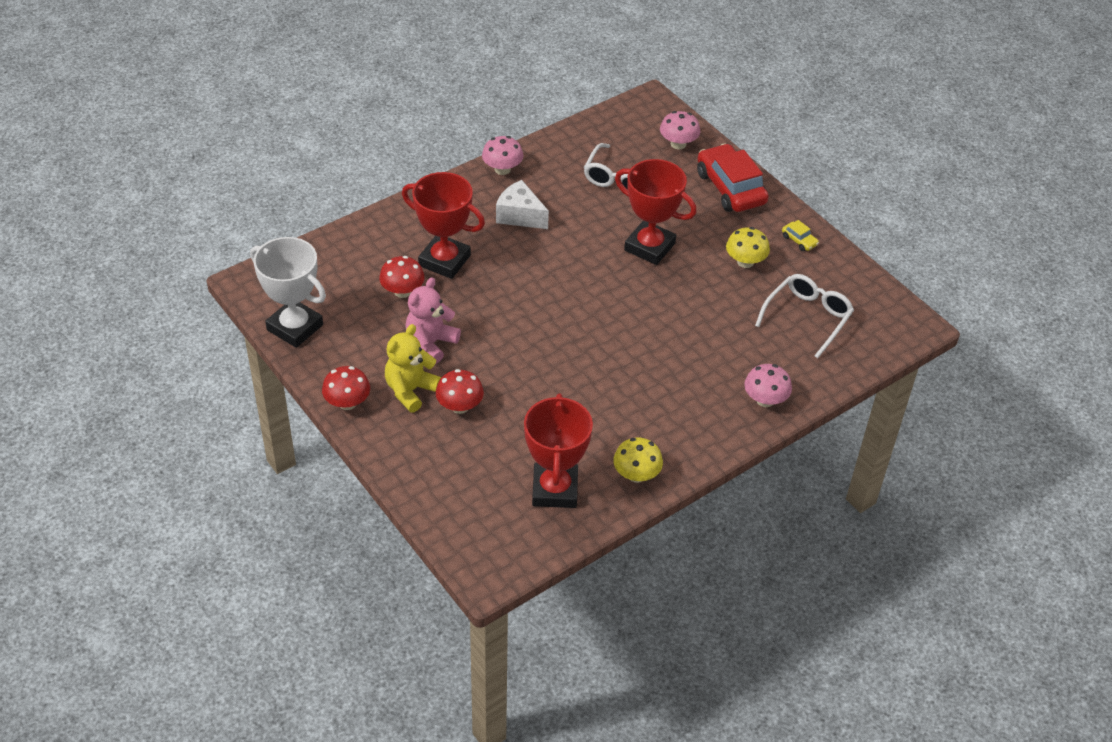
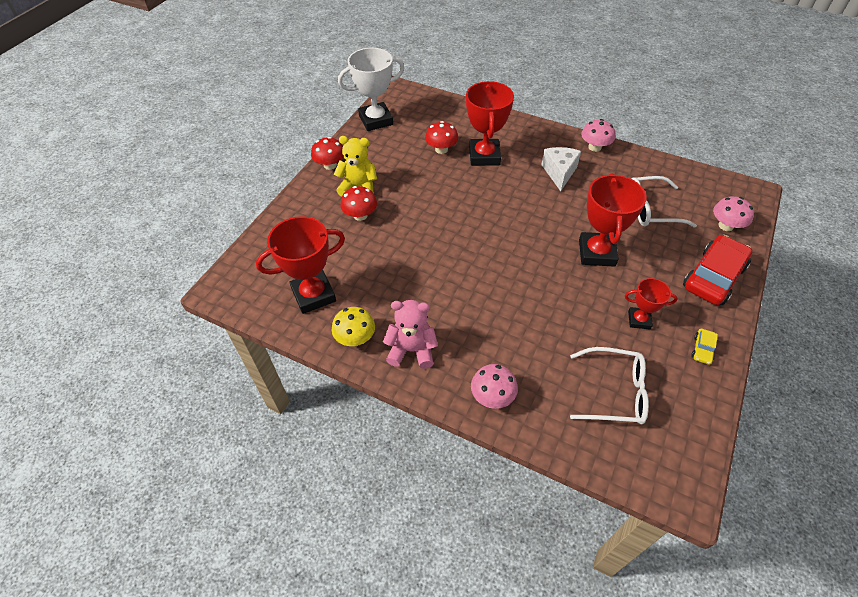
camera: 65 degrees right, 5 degrees up
white trophy [250,237,326,348] -> white trophy turned 60 degrees clockwise [338,48,404,131]
pink teddy bear [406,278,461,364] -> pink teddy bear moved to [383,300,438,369]
yellow mushroom [726,227,770,268] -> red trophy [625,278,678,329]

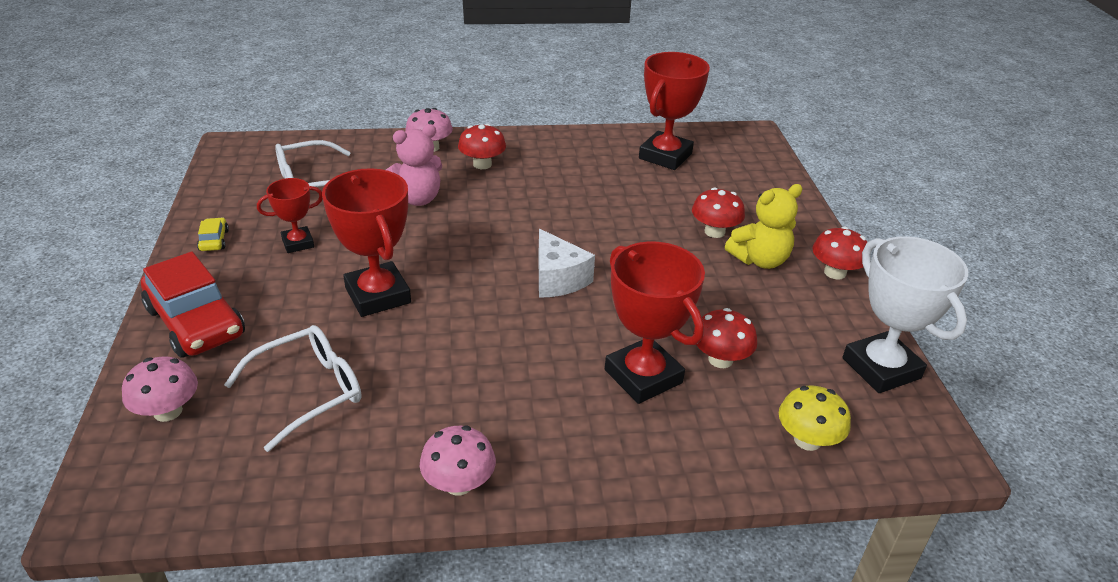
camera: 145 degrees right, 15 degrees down
yellow mushroom [332,307,375,346] -> yellow mushroom moved to [779,385,851,451]
white trophy [338,48,404,131] -> white trophy turned 60 degrees counterclockwise [843,236,968,393]
pink teddy bear [383,300,438,369] -> pink teddy bear moved to [386,124,442,206]
white cheese [541,147,581,191] -> white cheese moved to [538,229,595,298]
red car [683,235,753,305] -> red car turned 45 degrees counterclockwise [141,252,245,358]
none -> red mushroom [458,124,506,169]

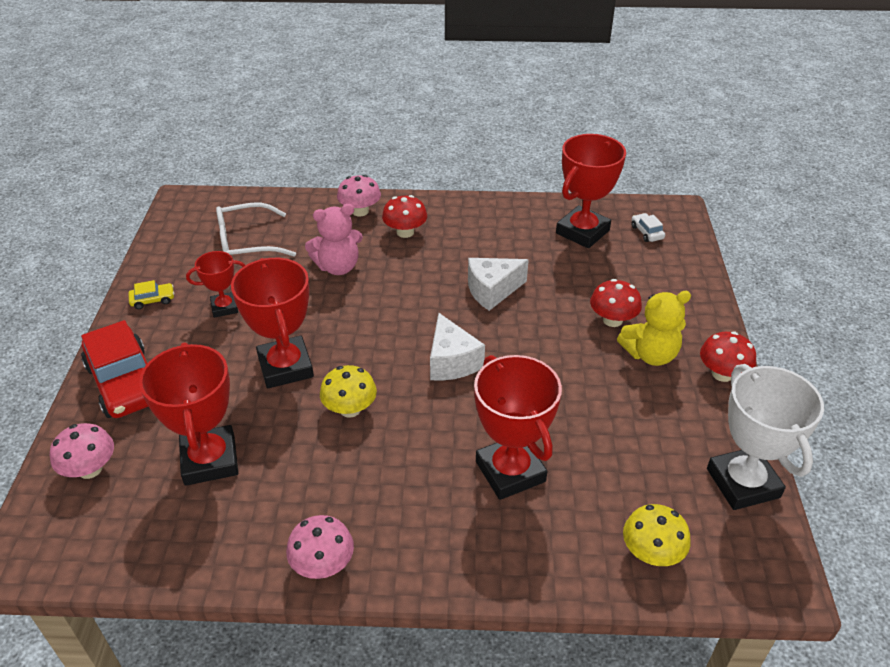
camera: 10 degrees right, 5 degrees up
yellow car [197,218,229,251] -> yellow car turned 75 degrees clockwise [128,280,174,309]
white glasses [224,325,361,452] -> red trophy [139,342,238,486]
red mushroom [693,308,757,368] -> none
none -> yellow mushroom [320,365,377,418]
none -> white cheese [468,258,529,311]
none -> white car [631,213,665,242]

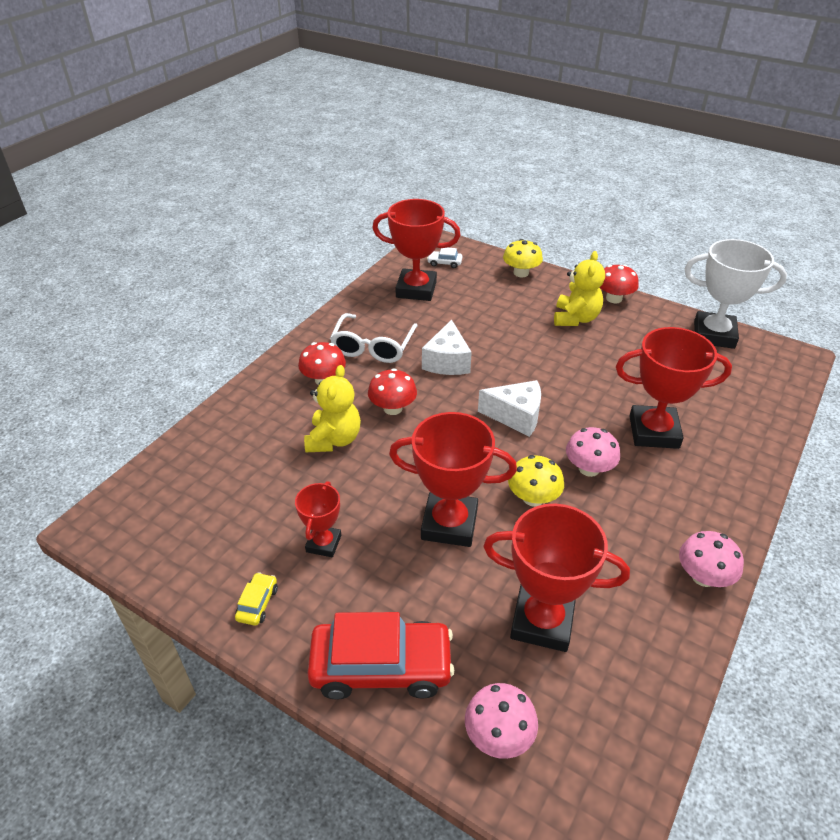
camera: 60 degrees left, 0 degrees up
white glasses [216,202,296,256] -> white glasses moved to [330,313,418,363]
pink teddy bear [305,204,363,275] -> yellow teddy bear [304,365,361,452]
pink mushroom [337,175,381,216] -> pink mushroom moved to [566,427,620,477]
red trophy [556,134,626,248] -> red trophy turned 60 degrees counterclockwise [372,199,460,301]
red mushroom [590,279,642,327] -> red mushroom moved to [368,368,417,415]
yellow mushroom [623,504,691,566] -> yellow mushroom moved to [503,239,543,277]

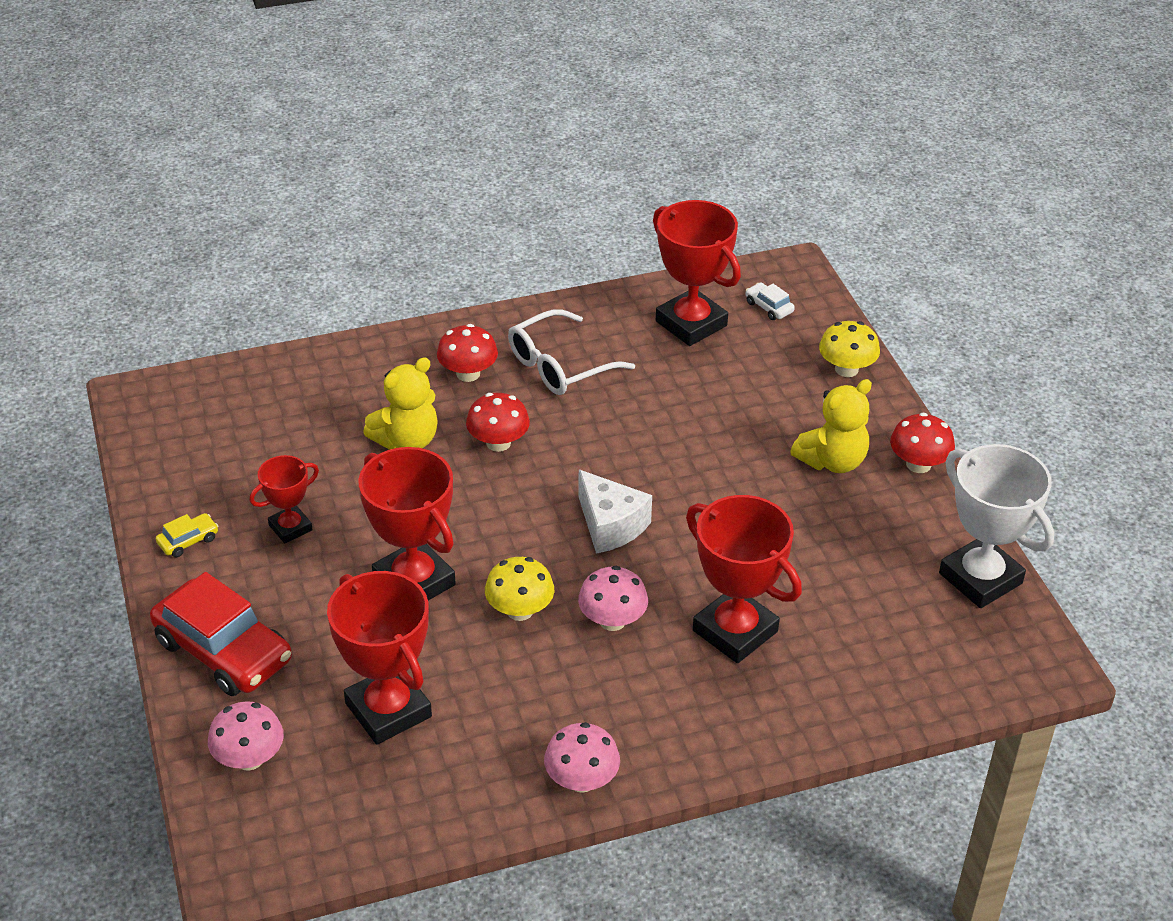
camera: 40 degrees right, 0 degrees up
white cheese [422,319,472,375] -> none

